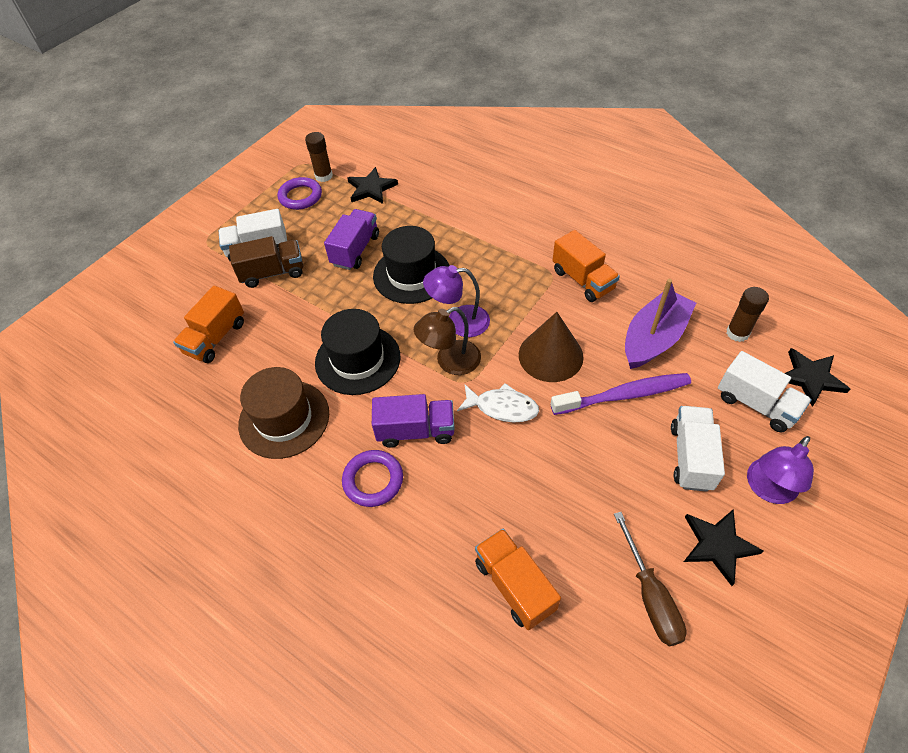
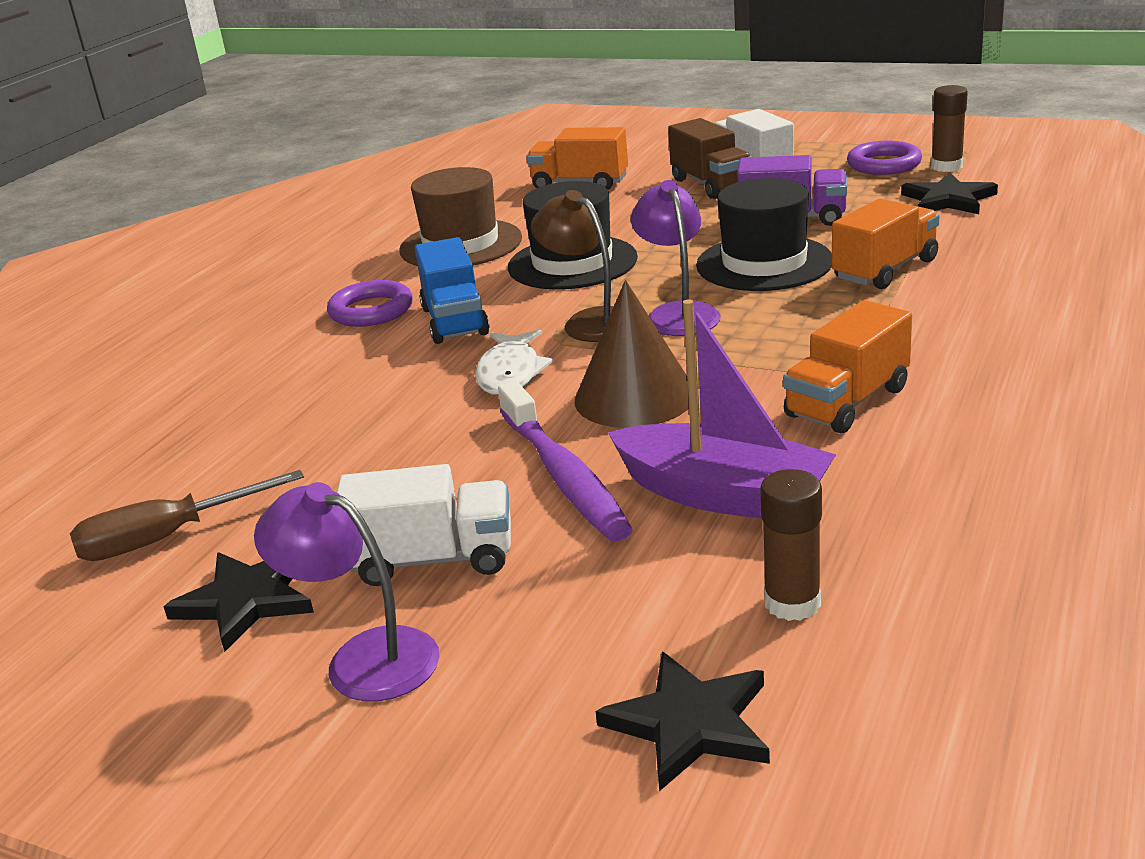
camera: 80 degrees right, 25 degrees down
purple truck [372,394,455,448] -> blue truck [415,237,490,344]
orange truck [475,529,561,630] -> orange truck moved to [832,199,939,289]
white truck [718,351,812,432] -> none

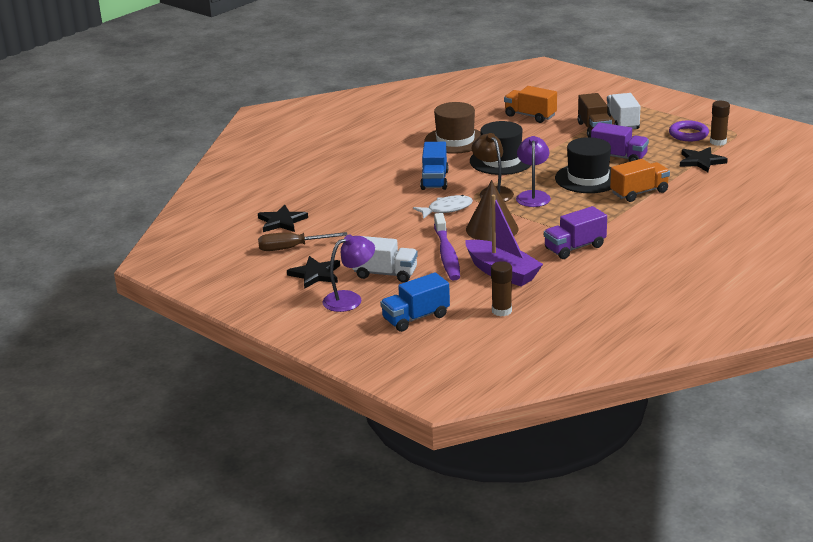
camera: 15 degrees right, 0 degrees up
purple lamp [254,482,440,701] -> purple lamp turned 105 degrees clockwise [323,234,375,312]
purple ring [327,280,413,327] -> none
white fish [475,330,553,395] -> white fish turned 135 degrees counterclockwise [413,195,473,219]
black star [596,652,770,791] -> black star moved to [258,205,308,232]
orange truck [783,300,912,433] -> purple truck [544,206,607,259]
none -> blue truck [380,272,450,332]

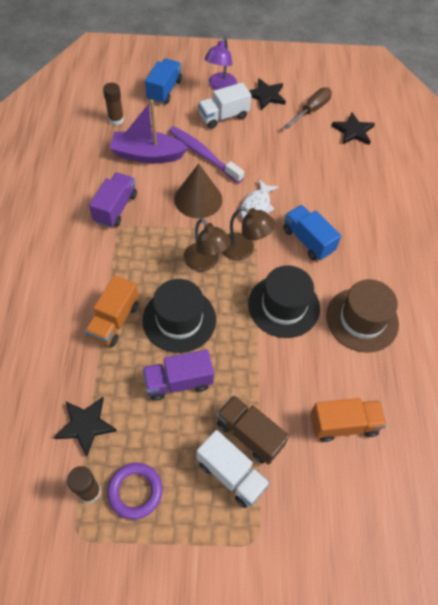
camera: 135 degrees right, 30 degrees up
purple lamp [516,136,551,207] -> brown lamp [184,218,231,271]

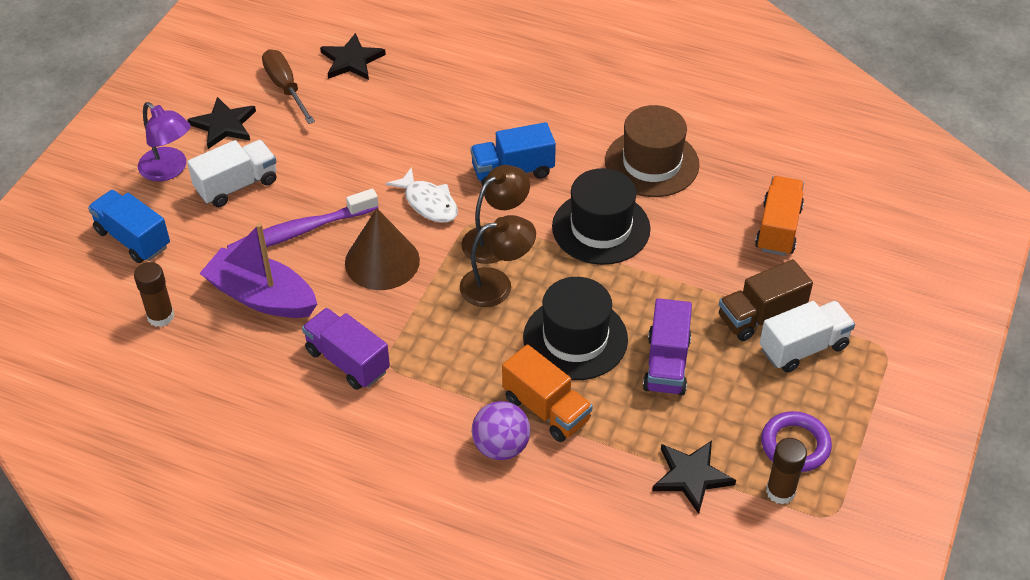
camera: 65 degrees left, 10 degrees down
purple boat [110,100,188,163] -> purple boat turned 90 degrees clockwise [200,223,317,318]
white truck [198,83,252,129] -> white truck turned 120 degrees counterclockwise [187,140,276,207]
none -> purple ball [472,401,530,460]

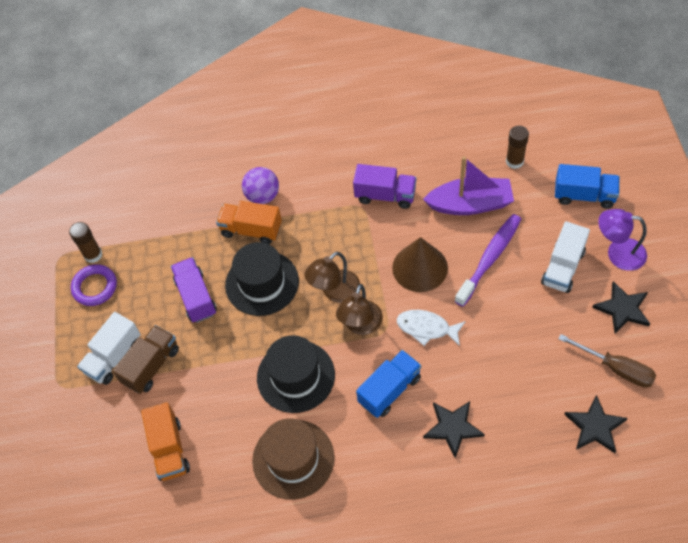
camera: 155 degrees right, 10 degrees up
black star [652,441,736,514] -> black star moved to [423,401,485,458]

